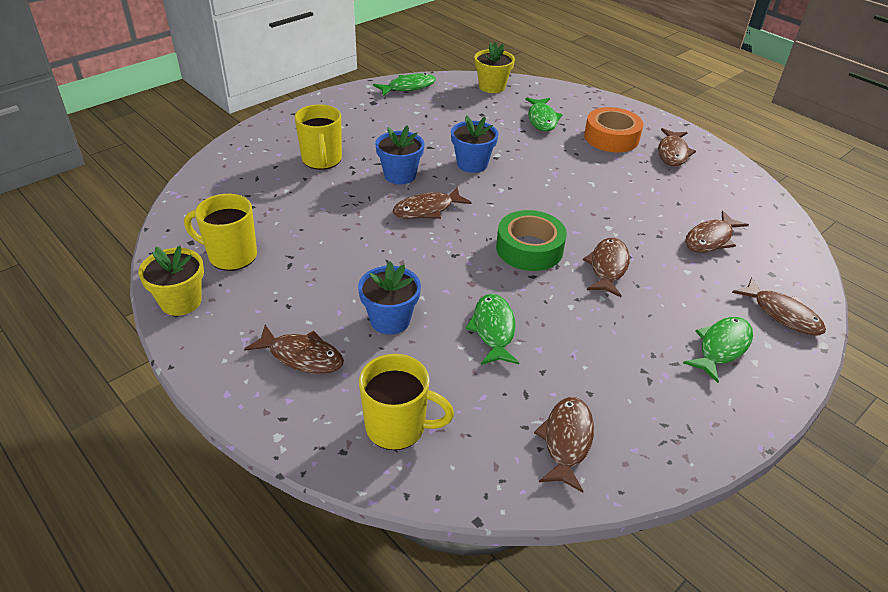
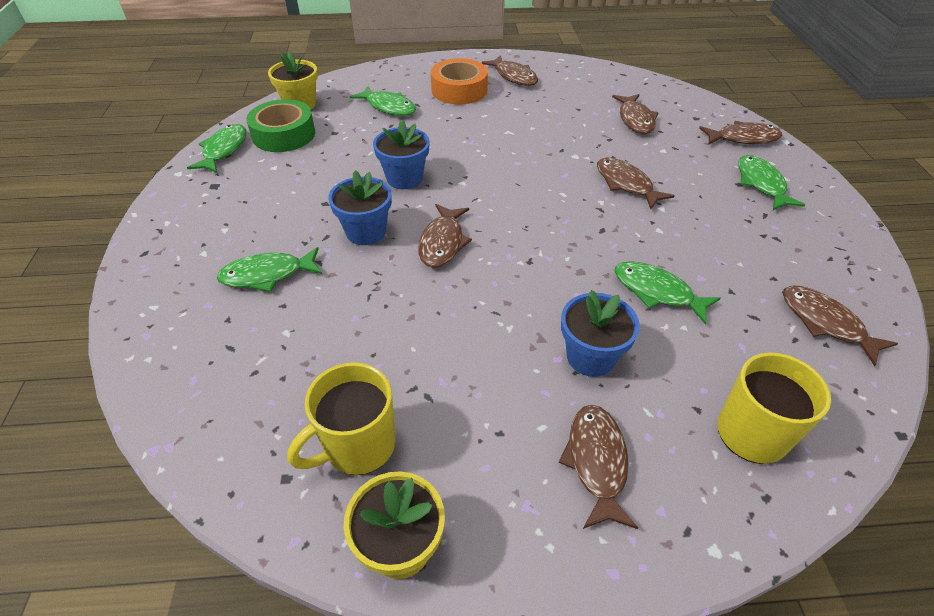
camera: 50 degrees left, 5 degrees up
brown fish [244,325,344,374] -> brown fish turned 60 degrees counterclockwise [558,405,638,529]
yellow mug [295,104,342,170] -> green fish [217,247,322,292]
green tape [496,210,567,271] -> green tape moved to [246,99,315,152]

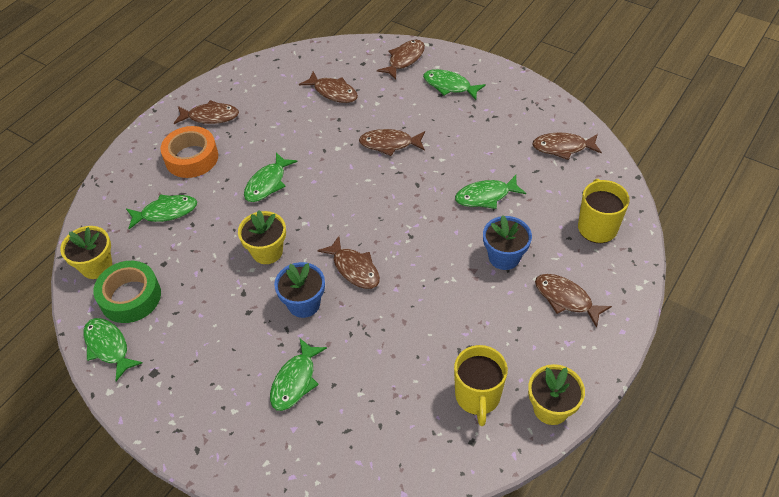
camera: 50 degrees left, 5 degrees up
blue flower pot [373,119,430,189] -> yellow flower pot [238,210,286,264]
none -> green fish [244,152,298,202]

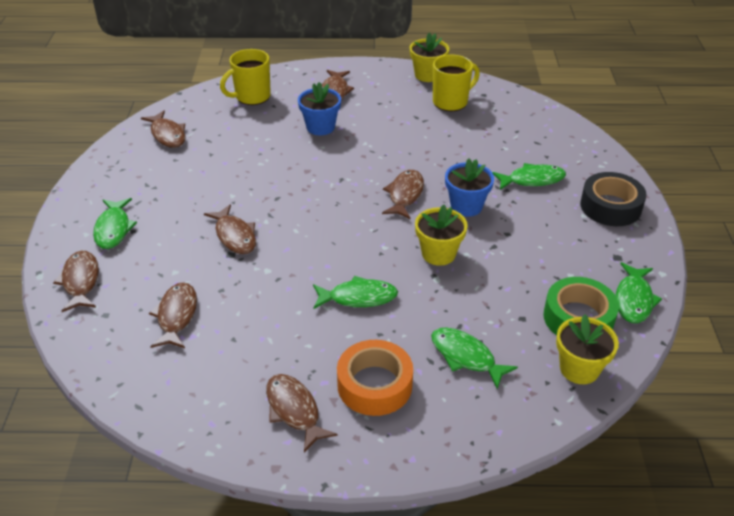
camera: 125 degrees left, 10 degrees down
brown fish [377,40,425,80] -> brown fish turned 75 degrees clockwise [53,251,99,312]
green fish [455,175,526,209] -> none
none -> black tape [580,172,646,226]

